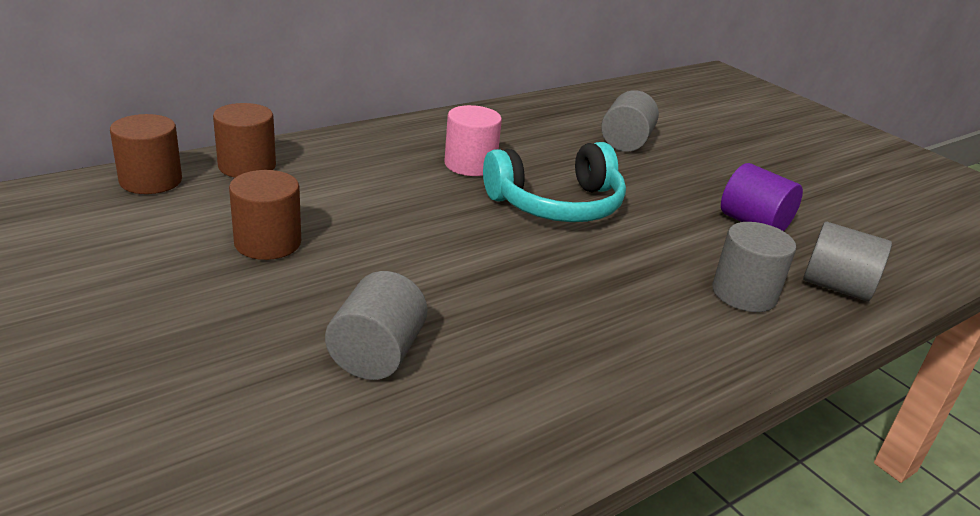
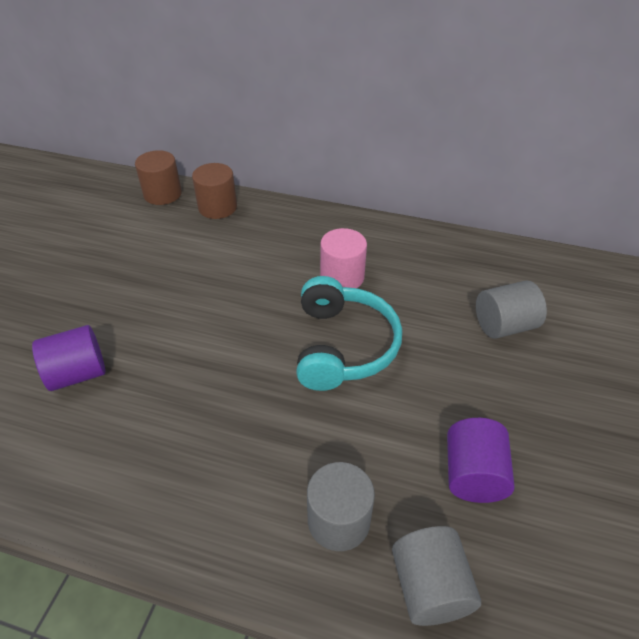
camera: 55 degrees right, 15 degrees up
brown cylinder [229,170,301,260] -> none
grey cylinder [325,271,427,380] -> purple cylinder [32,325,105,391]
turquoise headphones [483,142,626,222] -> turquoise headphones turned 120 degrees counterclockwise [296,276,402,391]

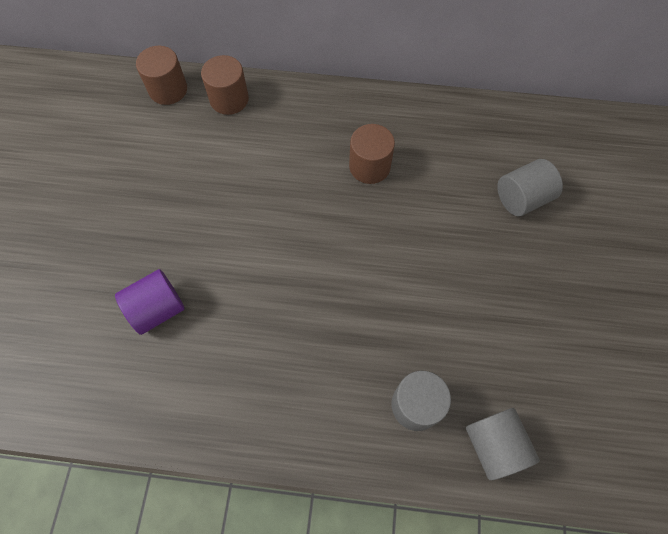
camera: 10 degrees left, 20 degrees up
turquoise headphones [296,276,402,391] -> none
pink cylinder [320,228,367,288] -> brown cylinder [349,124,395,184]
purple cylinder [447,418,515,503] -> none

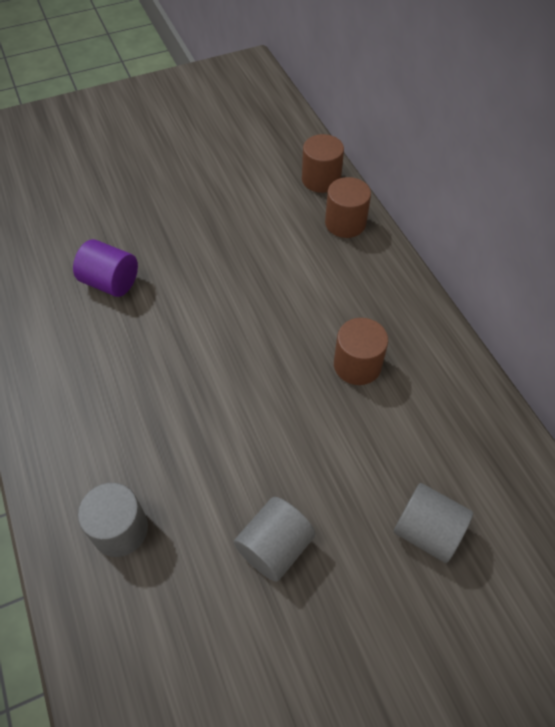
camera: 60 degrees right, 10 degrees down
grey cylinder [466,408,540,480] -> grey cylinder moved to [234,497,315,582]

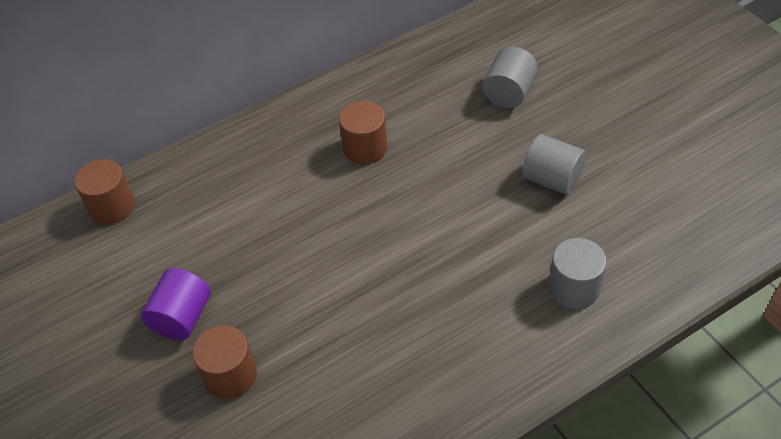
camera: 95 degrees left, 5 degrees down
purple cylinder [73,239,138,297] -> purple cylinder moved to [141,268,211,340]
brown cylinder [325,177,371,238] -> brown cylinder moved to [192,325,257,399]

